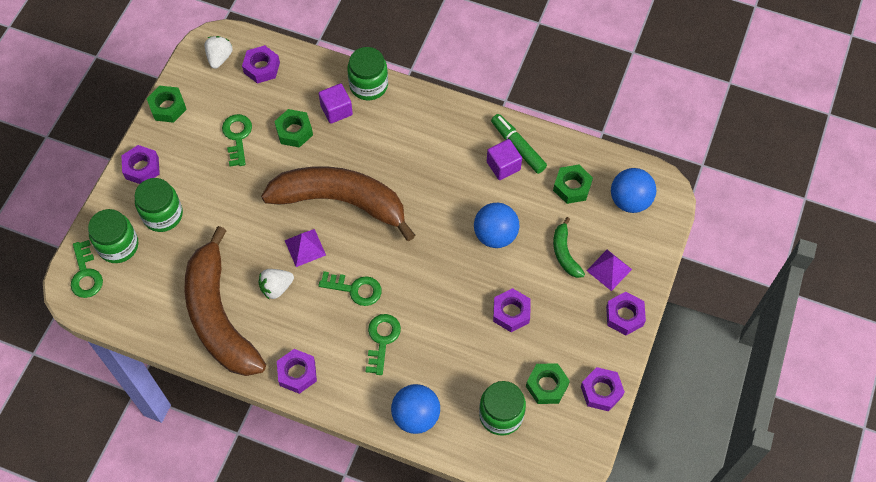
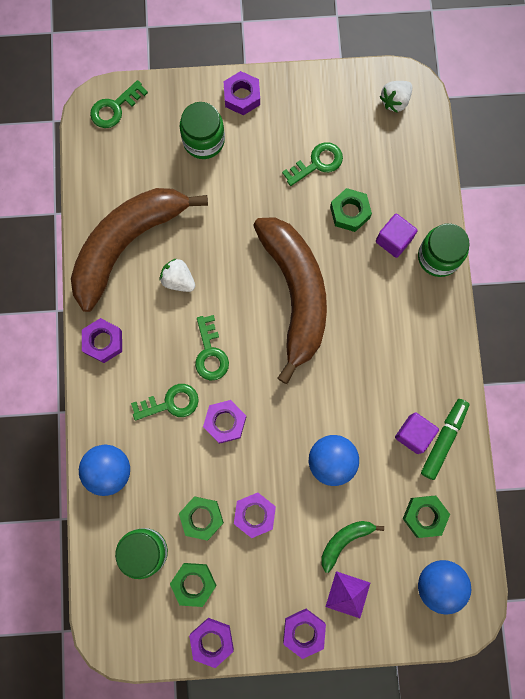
camera: 65 degrees right, 15 degrees up
green jar [88,209,138,263] -> none
green nut [147,86,187,123] -> green nut moved to [179,496,224,541]
white strawberry [204,36,233,69] -> white strawberry turned 150 degrees clockwise [380,81,412,113]
purple nut [242,45,280,84] -> purple nut moved to [203,400,246,444]
purple pyramid [285,229,326,267] -> none

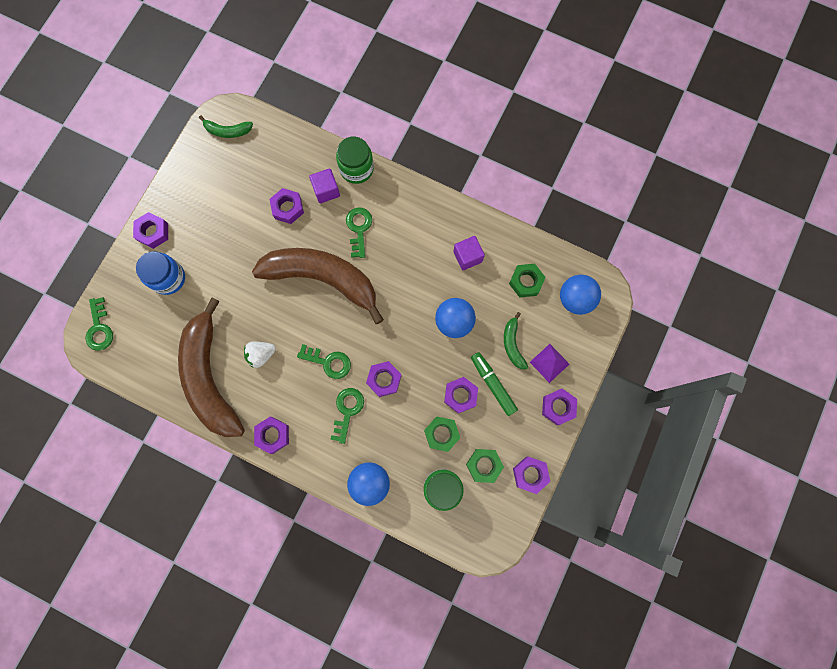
camera: 60 degrees left, 0 degrees up
green jar [180,102,225,159] -> blue jar [136,251,185,295]
green key [282,142,343,186] -> green key moved to [346,208,372,258]
green nut [330,188,372,232] -> purple nut [269,188,304,224]
white strawberry [380,81,412,113] -> green banana [199,115,253,138]
green marker [421,399,469,480] -> green marker moved to [471,352,518,416]

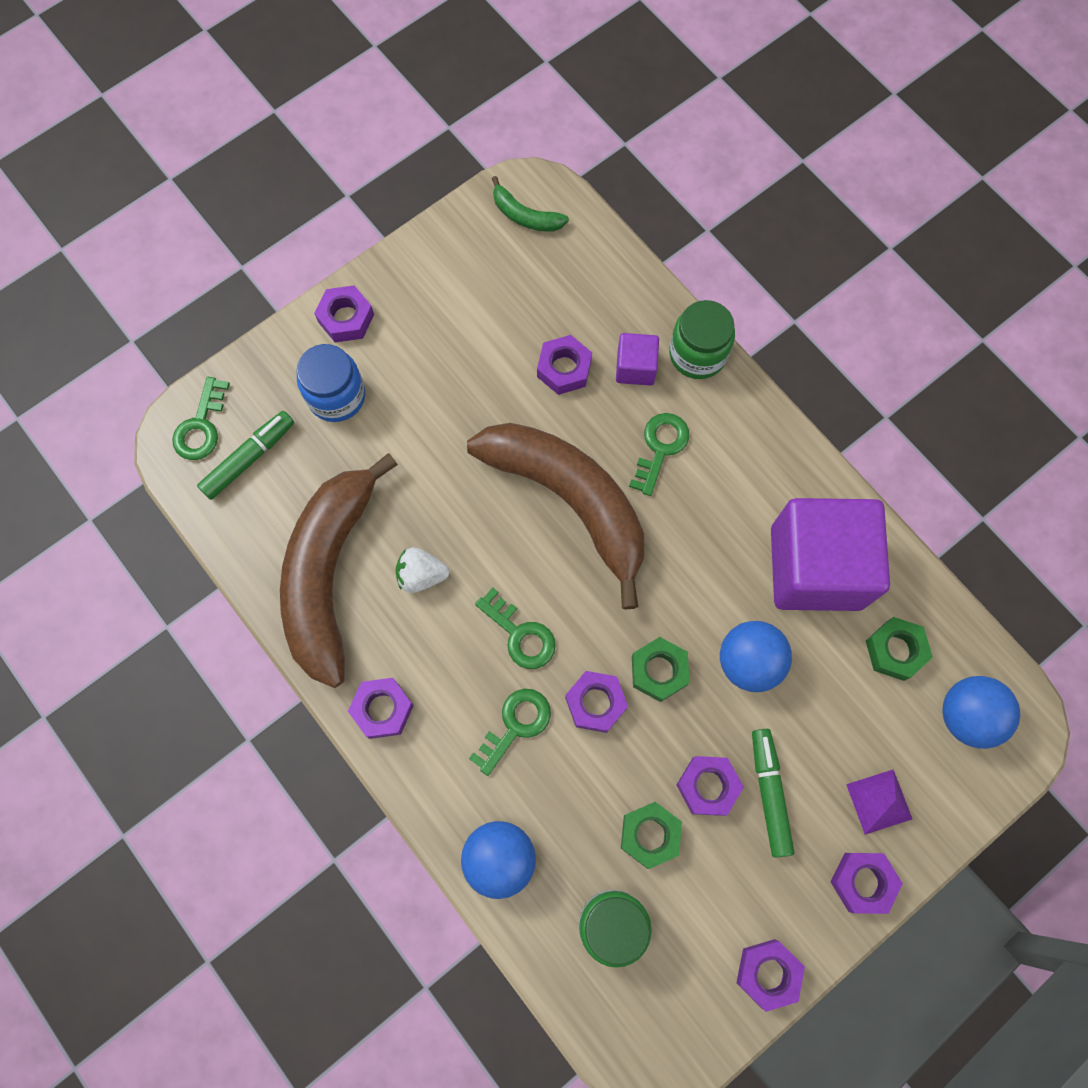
camera: 25 degrees right, 5 degrees down
purple cube [453,236,485,270] -> purple cube [771,498,890,611], size x2.24
green nut [466,449,504,483] -> green nut moved to [632,637,690,702]
green banana [504,312,528,370] -> none
none -> green marker [197,411,294,500]

